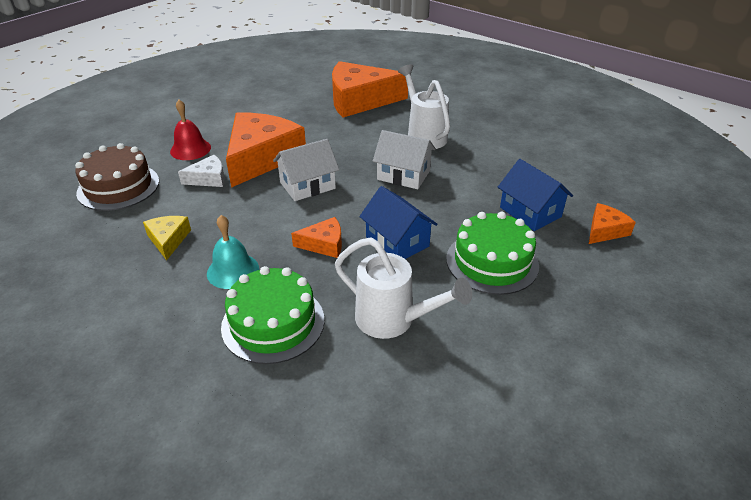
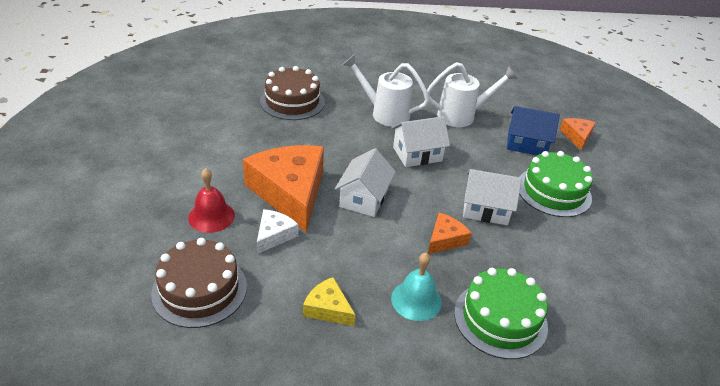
camera: 45 degrees left, 0 degrees up
orange cheese [332,61,408,117] -> brown cake [260,66,325,120]
white watering can [335,237,472,339] -> white watering can moved to [427,62,517,127]
blue house [359,186,438,259] -> white house [463,169,522,225]

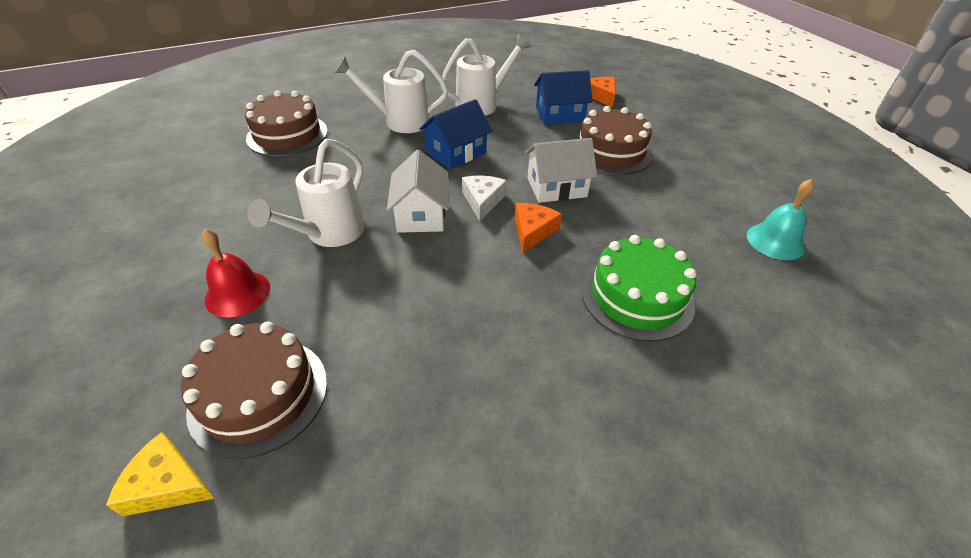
camera: 20 degrees left, 5 degrees up
orange cheese [243,145,324,232] -> white watering can [247,139,365,247]
white cheese [257,209,298,254] -> white cheese moved to [462,176,507,221]
yellow cheese [303,277,355,326] -> yellow cheese moved to [106,432,215,517]
turquoise bell [391,253,442,321] -> turquoise bell moved to [747,179,814,260]
white house [392,116,450,167] -> blue house [419,99,492,169]
green cake [519,151,593,217] -> brown cake [575,106,653,175]

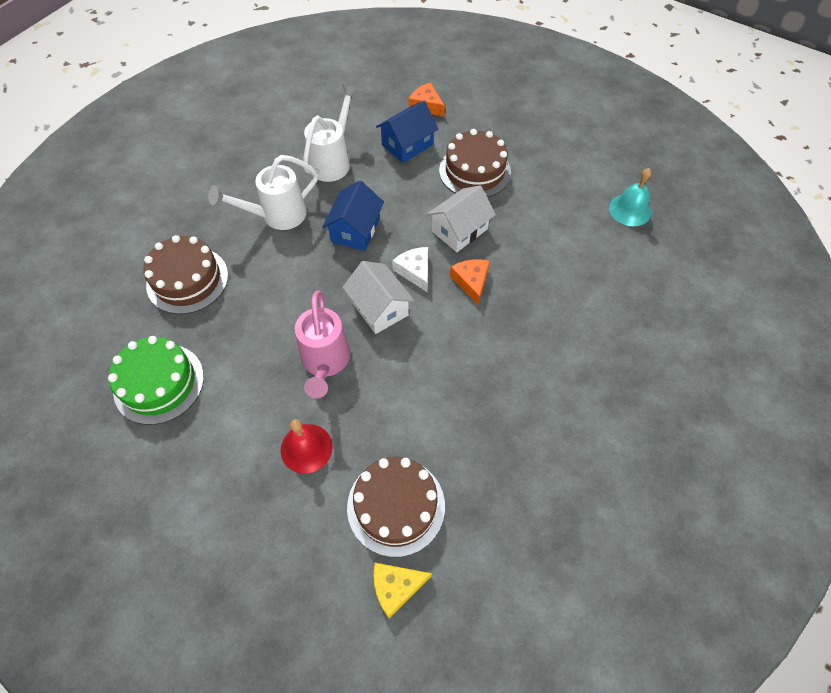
camera: 30 degrees left, 15 degrees up
white watering can [247,139,365,247] -> pink watering can [295,290,350,398]
green cake [582,235,696,342] -> green cake moved to [108,336,204,425]

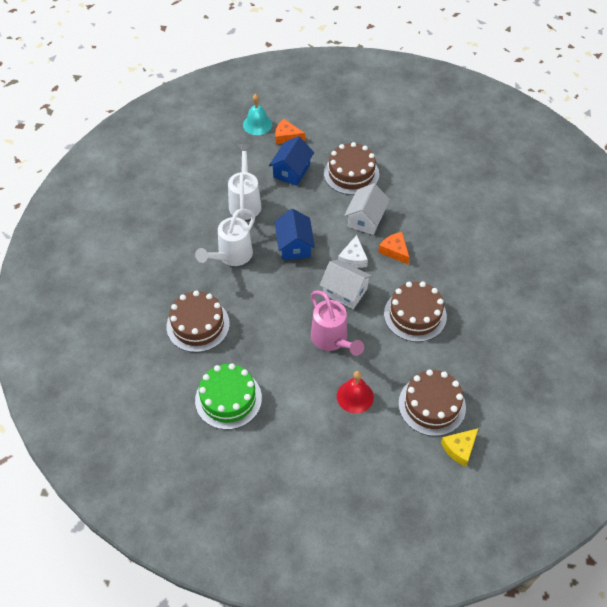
camera: 25 degrees left, 5 degrees down
white cheese [392,247,428,292] -> white cheese turned 120 degrees counterclockwise [338,235,368,268]
turquoise bell [609,168,652,226] -> turquoise bell moved to [243,94,272,135]
none -> brown cake [384,281,447,342]

